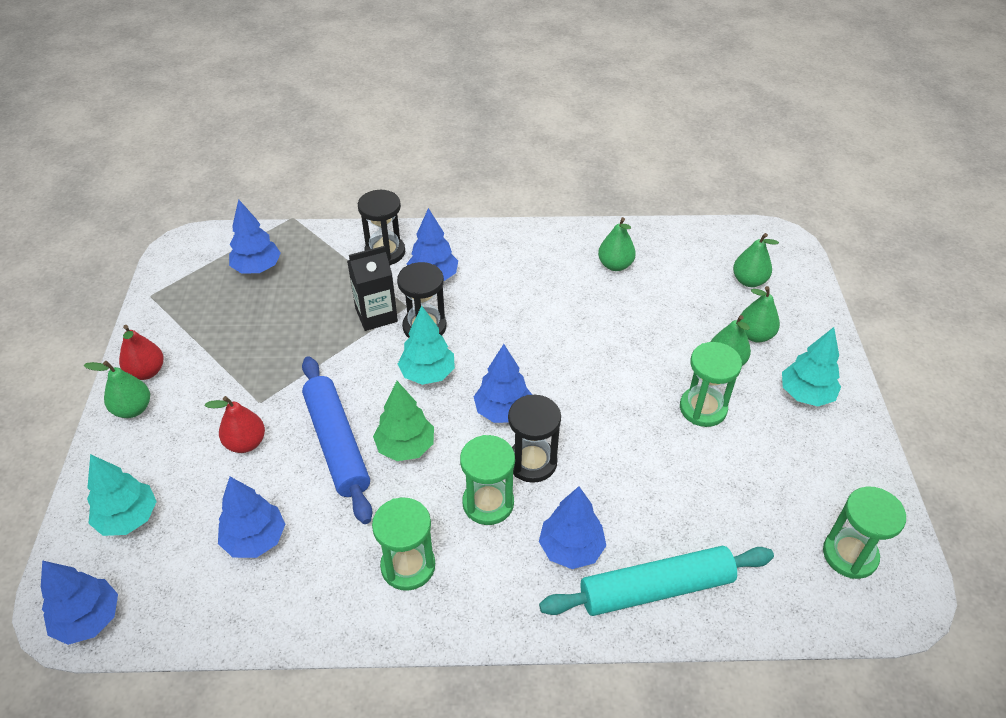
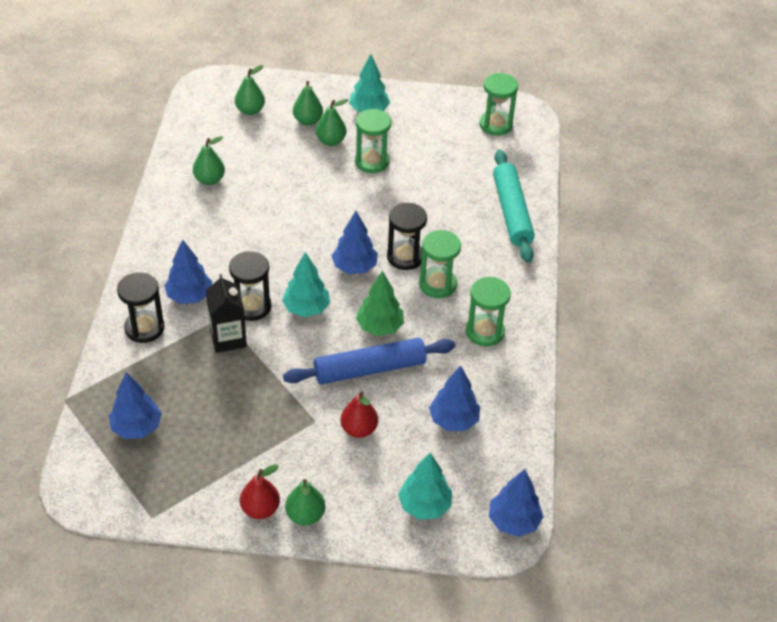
camera: 85 degrees left, 0 degrees up
blue tree [539,486,606,569] -> none

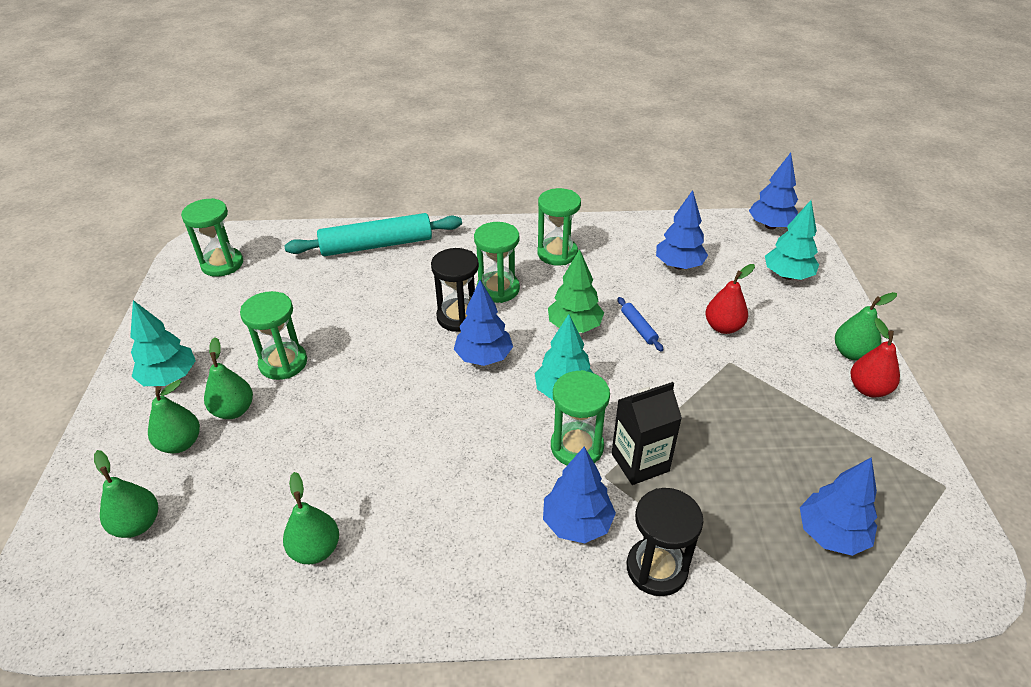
camera: 95 degrees left, 5 degrees down
black hourglass [229,251,271,321] -> green hourglass [551,370,610,465]
blue rolling pin [283,338,455,384] -> blue rolling pin [618,297,663,352], size x0.43

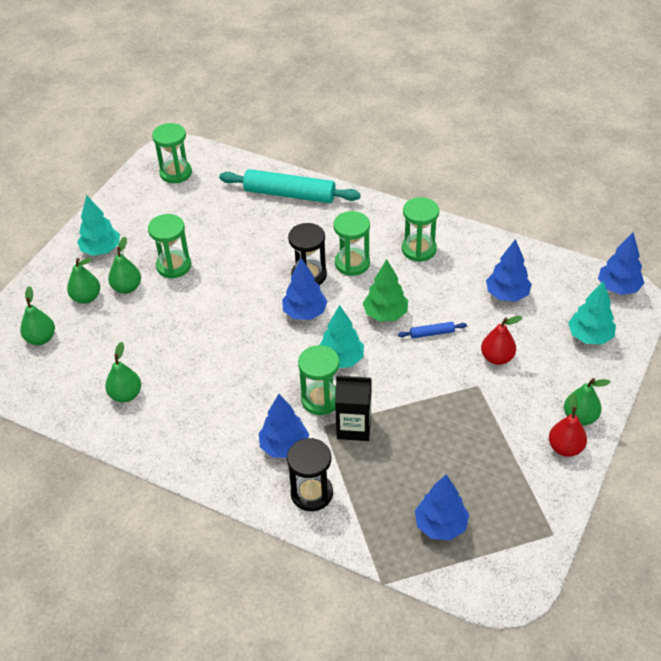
camera: 30 degrees right, 5 degrees up
blue rolling pin [618,297,663,352] -> blue rolling pin turned 75 degrees clockwise [398,322,467,338]

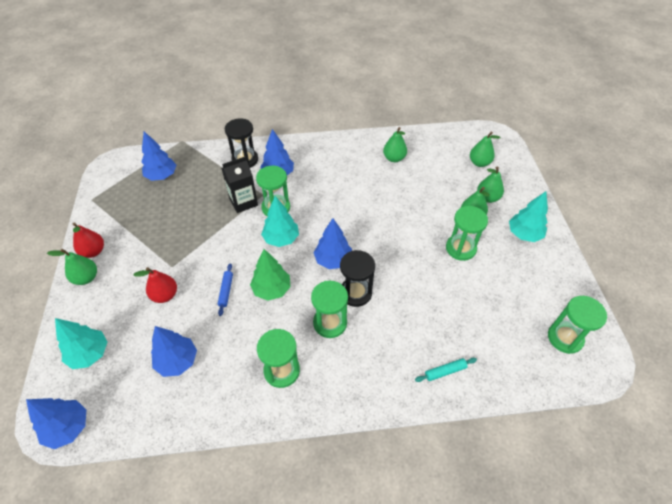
camera: 145 degrees right, 5 degrees up
turquoise rolling pin [219,169,361,203] -> turquoise rolling pin [415,358,477,382], size x0.43
blue rolling pin [398,322,467,338] -> blue rolling pin turned 45 degrees counterclockwise [218,263,233,316]

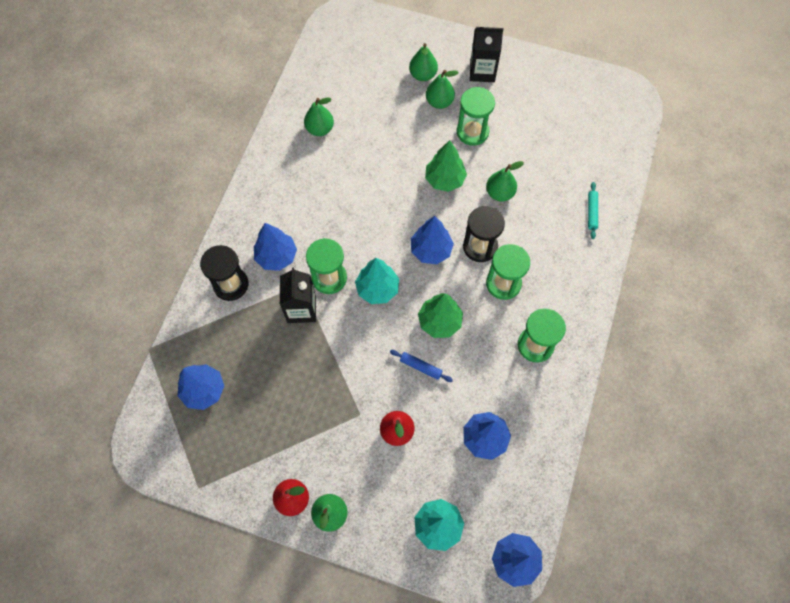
camera: 65 degrees left, 15 degrees up
green pear [470,131,501,167] -> green pear moved to [486,161,524,201]
turquoise tree [509,191,548,242] -> black carton [470,27,503,82]
green hourglass [548,296,607,354] -> none
none -> green tree [425,140,467,192]

